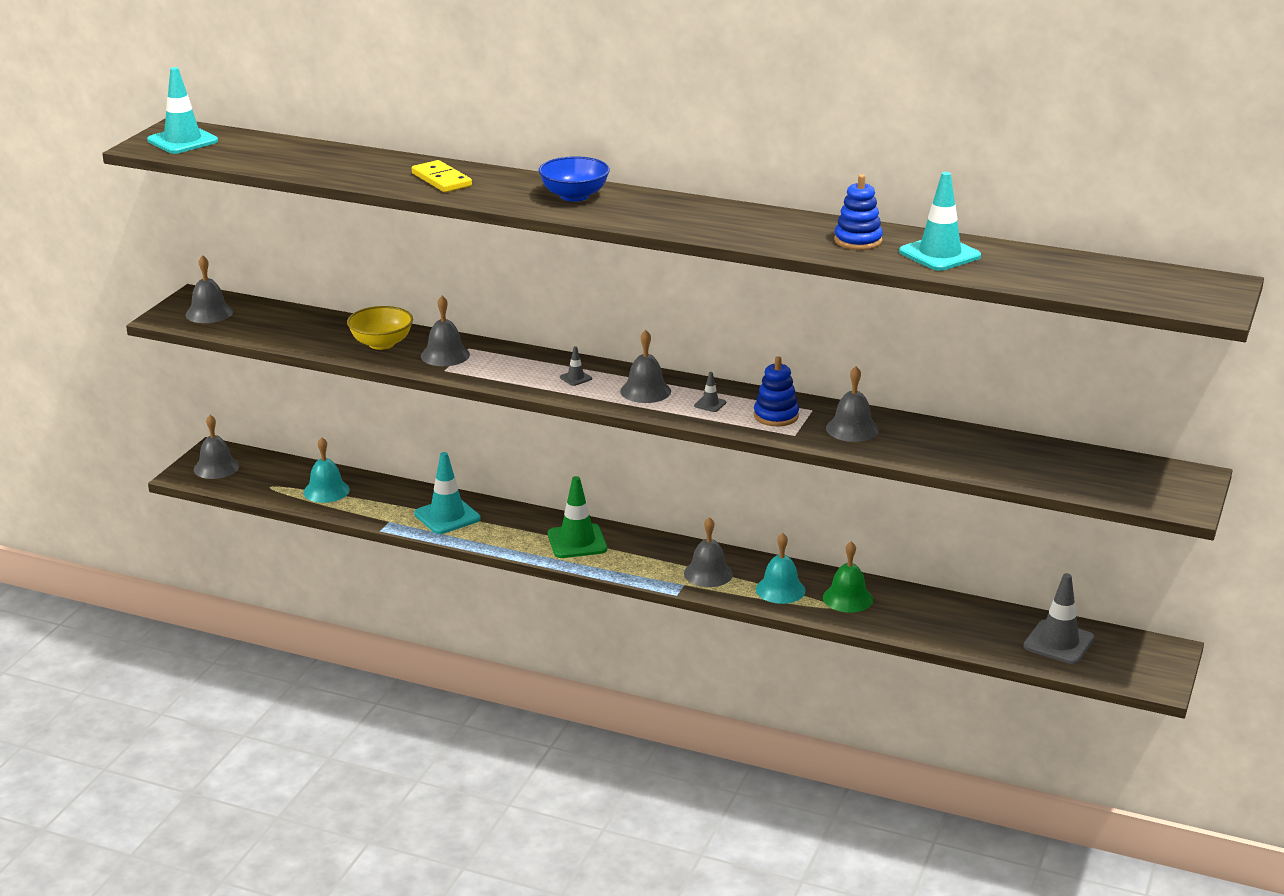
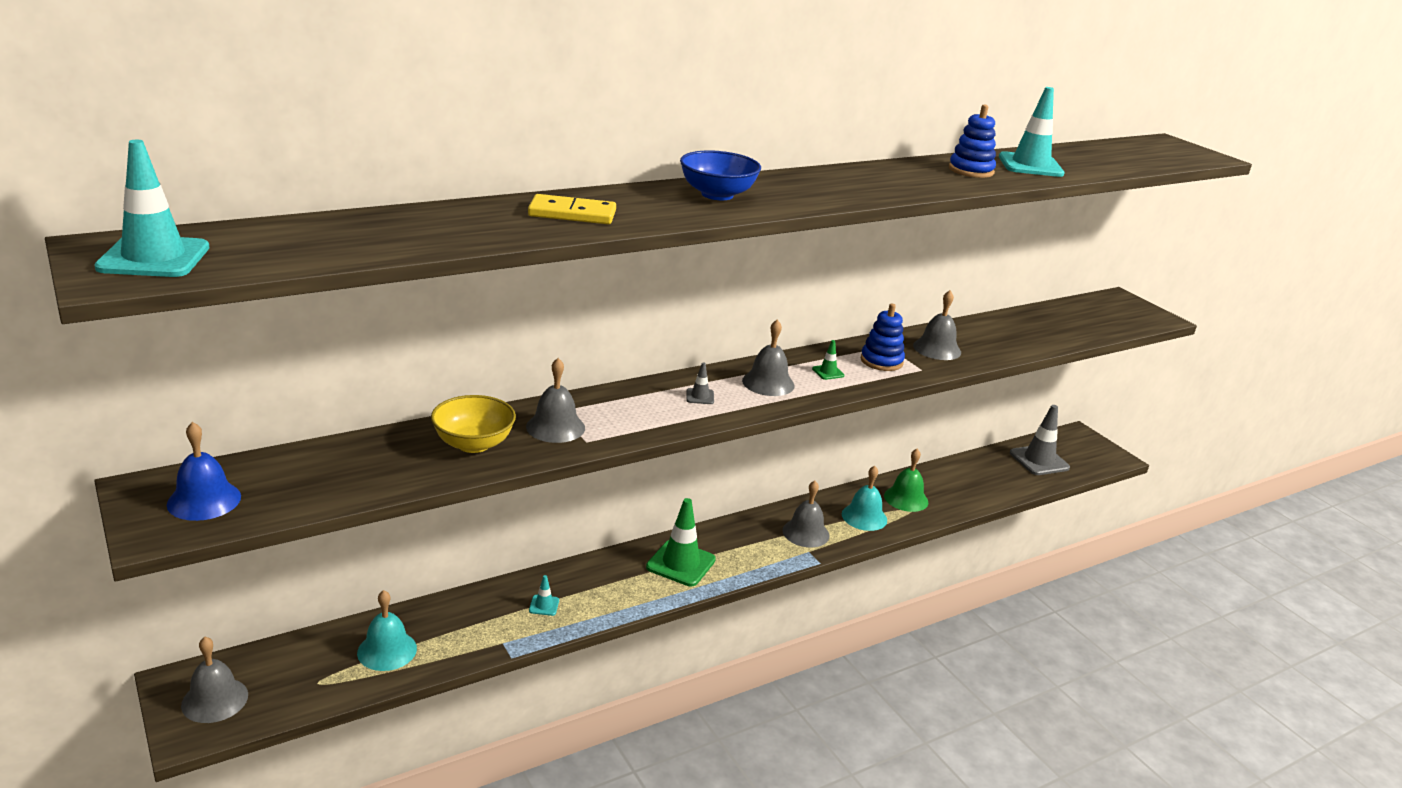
camera: 55 degrees left, 0 degrees up
grey bell [185,255,233,323] -> blue bell [166,422,241,521]
turquoise traffic cone [414,452,481,534] -> turquoise traffic cone [529,575,559,616], size x0.45
grey traffic cone [694,372,726,412] -> green traffic cone [812,340,844,380]

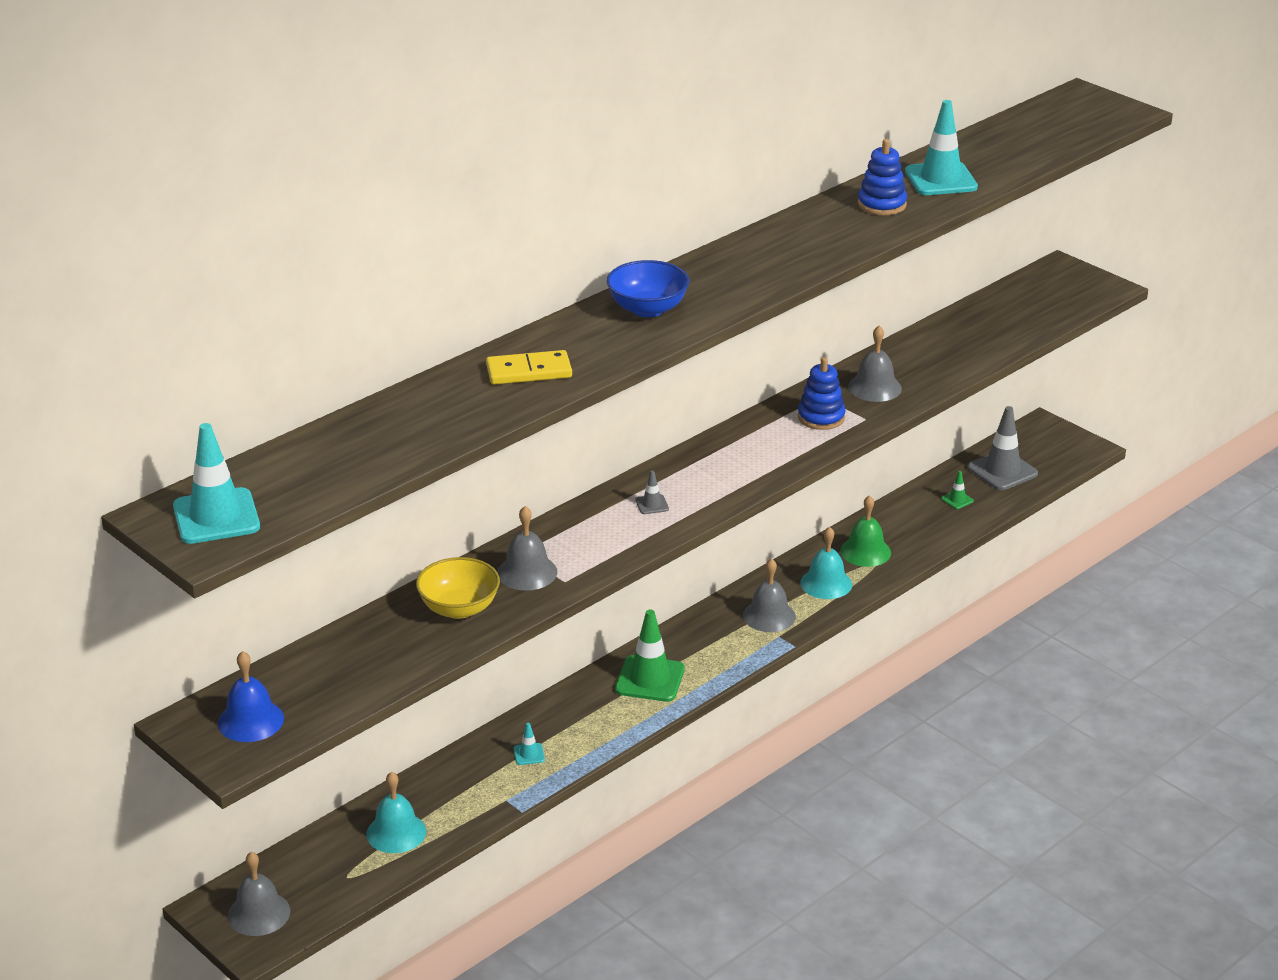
camera: 10 degrees left, 5 degrees up
grey bell [742,320,795,396] -> none
green traffic cone [812,340,844,380] -> green traffic cone moved to [941,471,974,509]

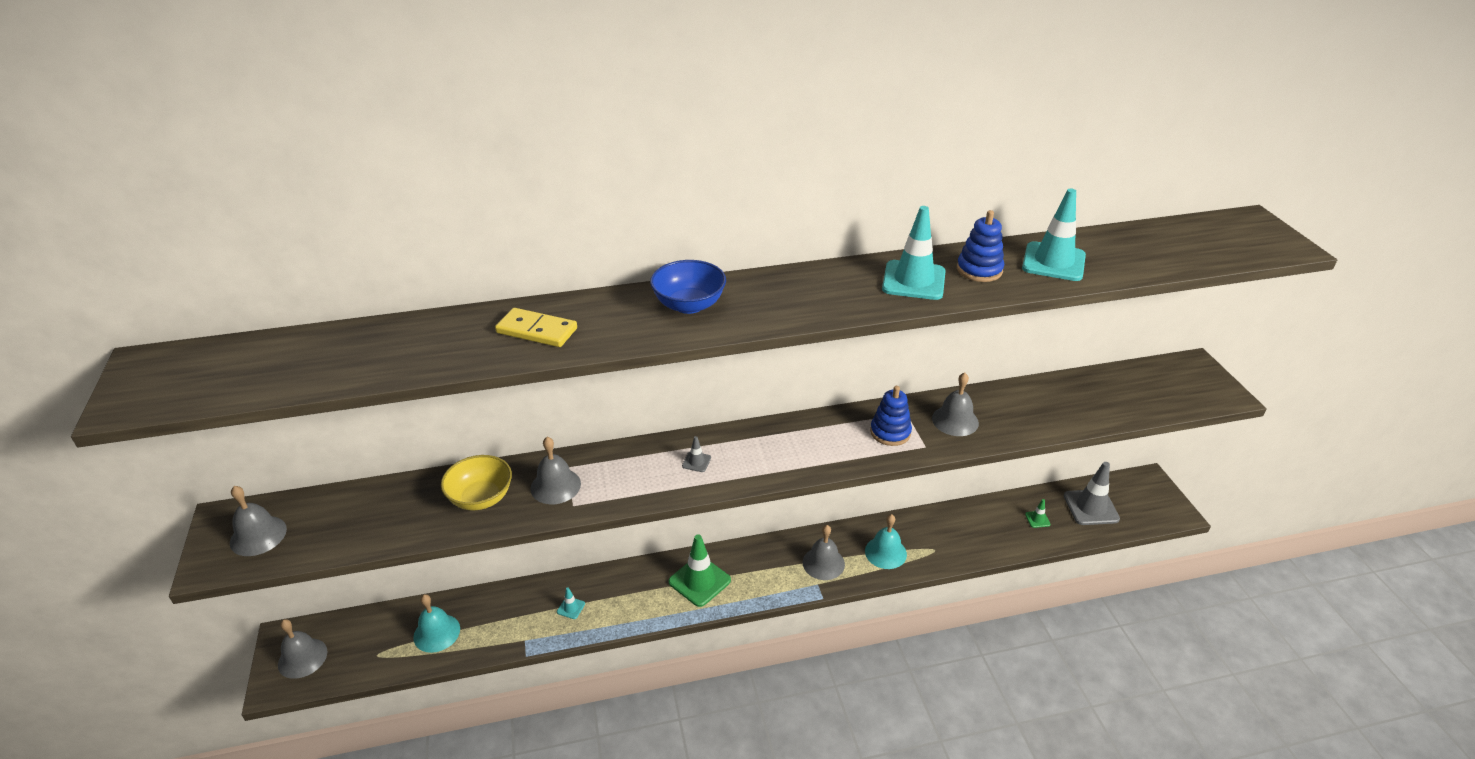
camera: 30 degrees right, 5 degrees up
turquoise traffic cone [173,423,260,544] -> turquoise traffic cone moved to [882,206,946,300]
blue bell [218,651,284,742] -> grey bell [230,486,287,556]
green bell [840,495,891,567] -> none

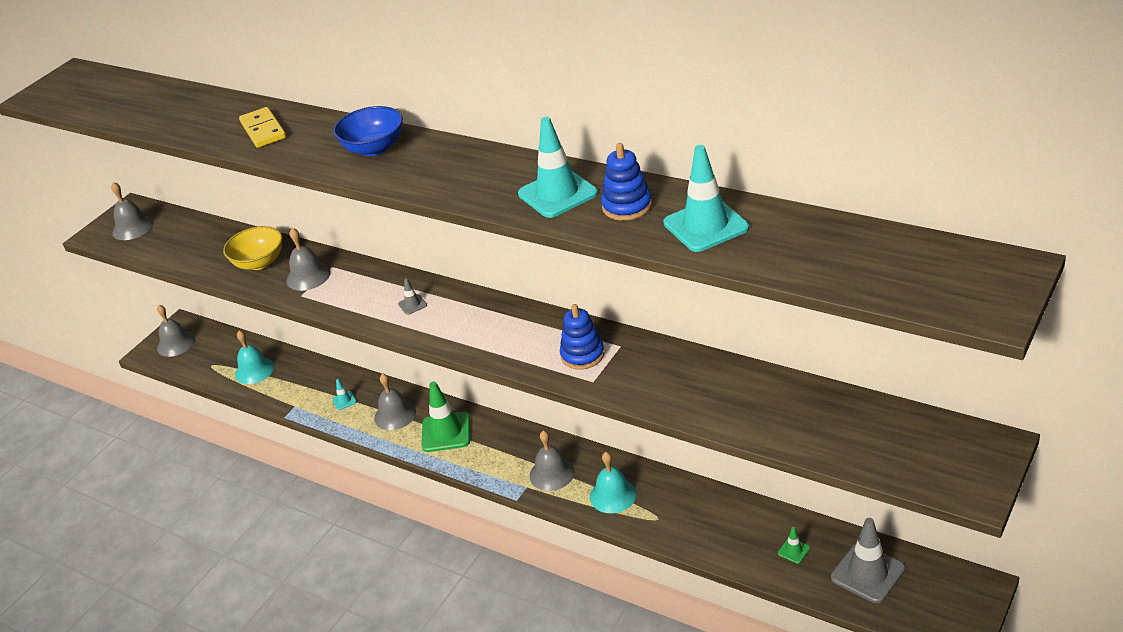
camera: 50 degrees right, 0 degrees up
grey bell [932,373,979,436] -> grey bell moved to [374,373,416,430]

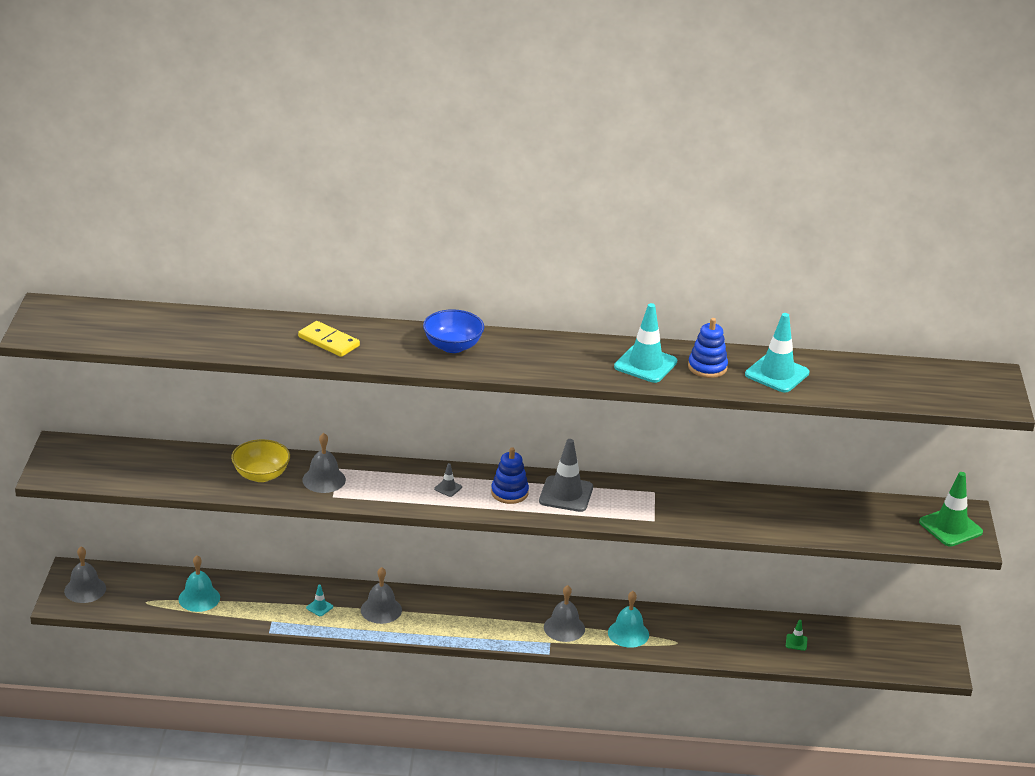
camera: 35 degrees left, 5 degrees down
grey bell [111,182,153,240] -> none
green traffic cone [422,382,470,452] -> green traffic cone moved to [919,472,983,547]
blue stacking toy [560,304,604,370] -> blue stacking toy moved to [491,447,529,504]
grey traffic cone [831,518,905,603] -> grey traffic cone moved to [539,439,593,512]

